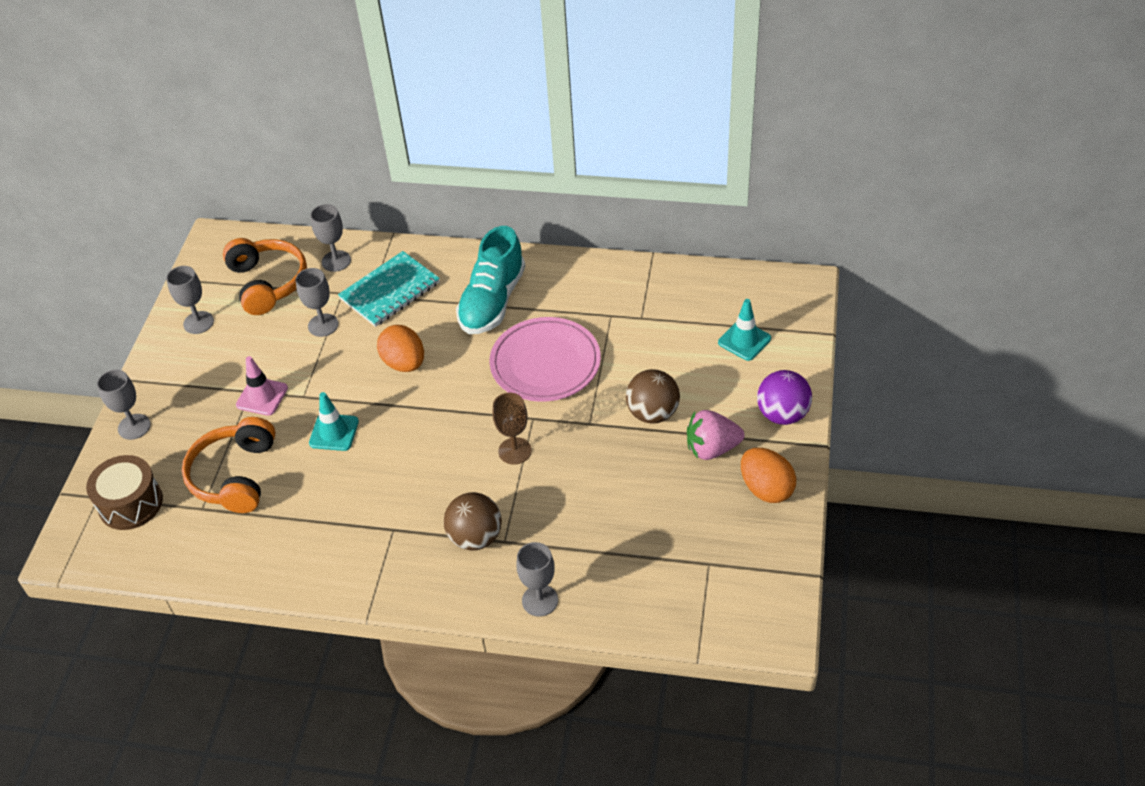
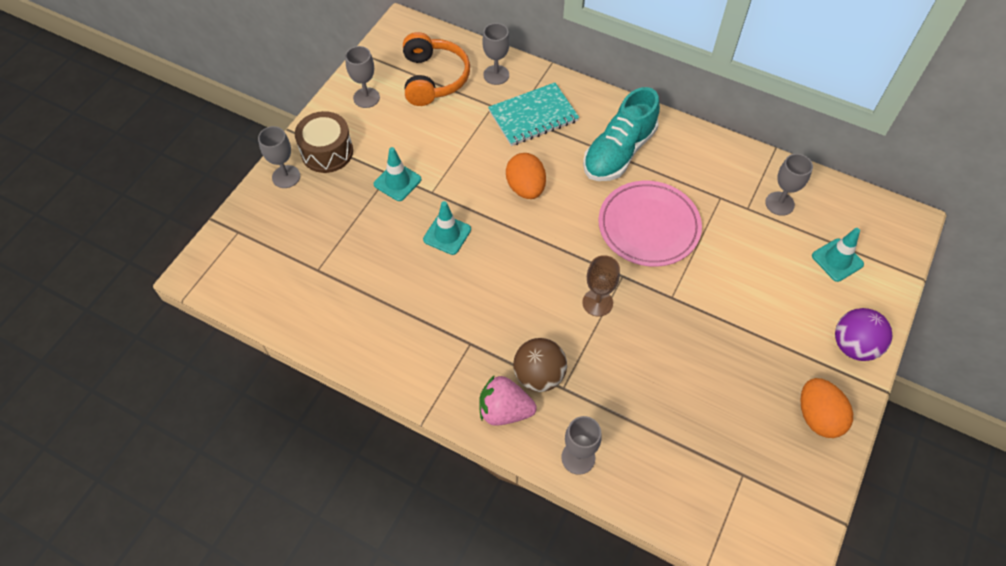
camera: 15 degrees right, 10 degrees up
brown drum [86,455,163,530] -> brown drum moved to [295,111,353,173]
orange headphones [182,417,276,513] -> none
pink traffic cone [236,356,288,416] -> turquoise traffic cone [374,147,421,201]
grey goblet [296,268,338,337] -> grey goblet moved to [765,154,813,216]
brown ball [626,369,680,424] -> none
pink strawberry [687,410,745,460] -> pink strawberry moved to [479,375,537,426]

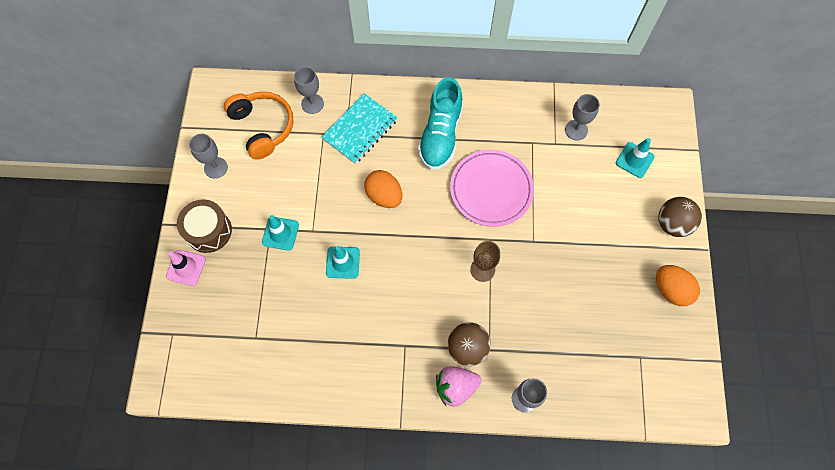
camera: 25 degrees left, 10 degrees up
grey goblet [258,126,300,188] -> pink traffic cone [166,250,206,286]
purple ball [835,308,893,361] -> brown ball [658,197,702,237]

